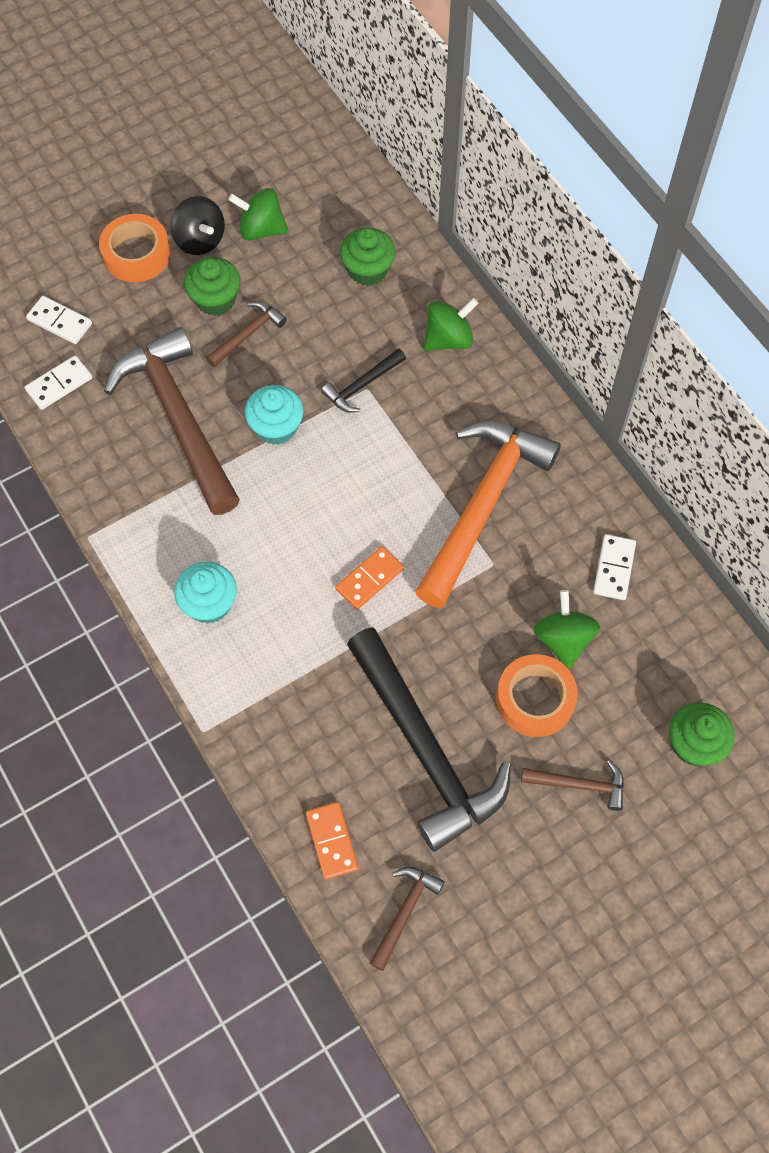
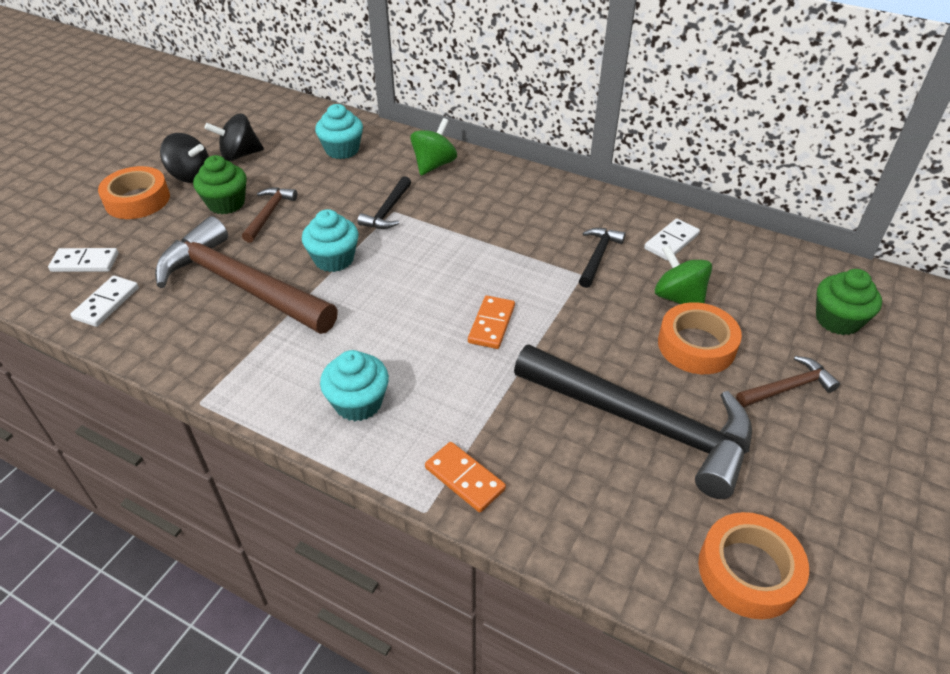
camera: 30 degrees left, 20 degrees down
green spinning top [228,188,289,241] -> black spinning top [205,113,264,161]
orange domino [306,802,358,880] -> orange domino moved to [425,442,506,512]
green cupcake [340,228,396,286] -> turquoise cupcake [315,104,363,159]
brown hammer [370,867,445,971] -> orange tape [698,512,809,619]
orange hammer [415,421,561,608] -> none
white domino [593,534,636,600] -> white domino turned 60 degrees clockwise [644,218,700,261]
none -> black hammer [579,228,626,288]

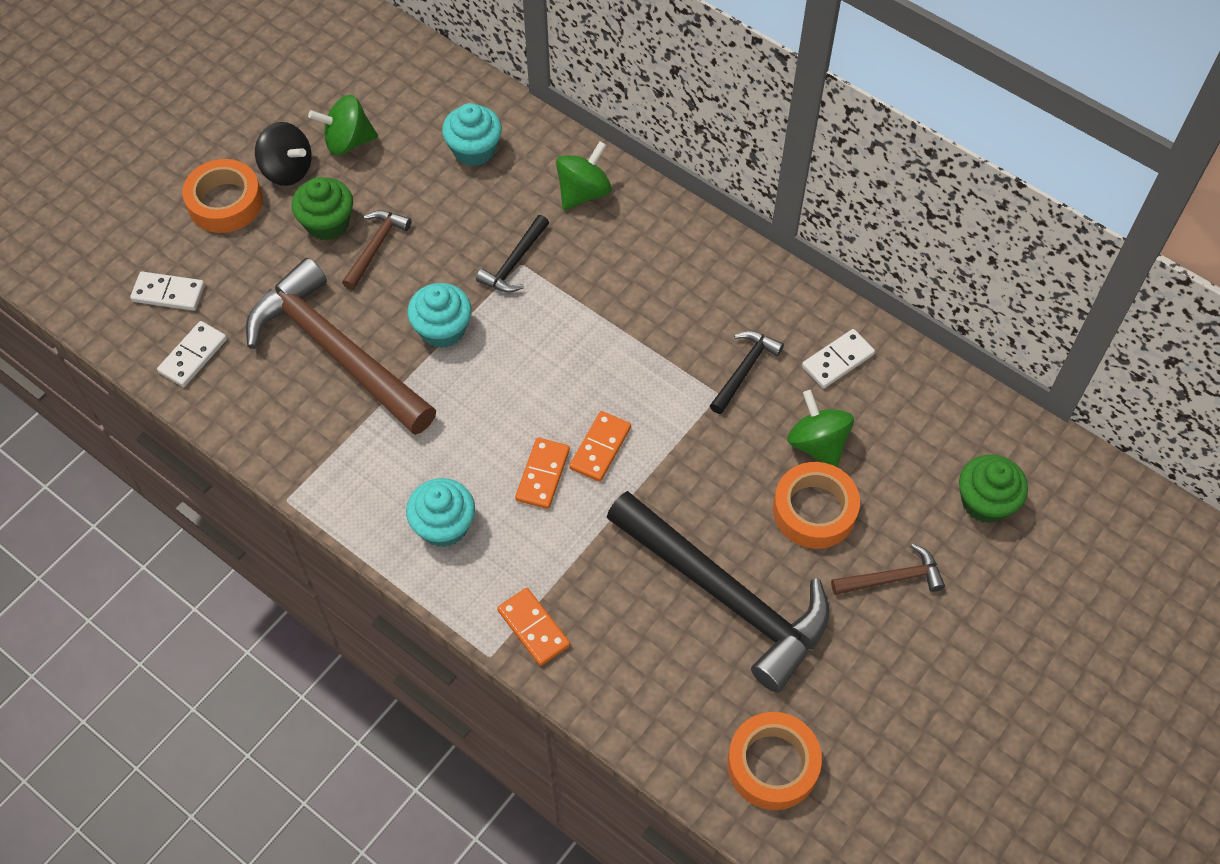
camera: 10 degrees right, 15 degrees up
black spinning top [205,113,264,161] -> green spinning top [308,95,378,155]
none -> orange domino [515,438,570,509]

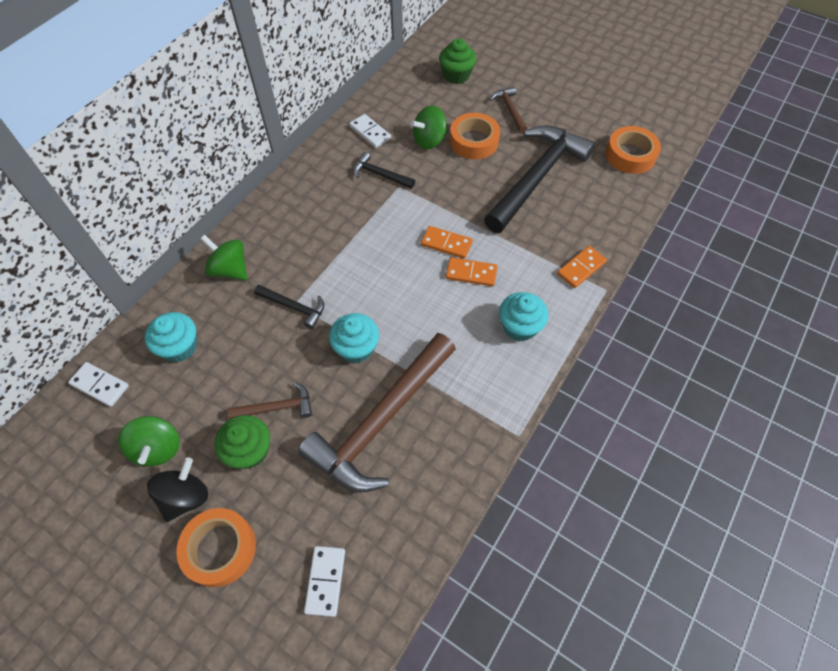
camera: 95 degrees left, 0 degrees up
white domino [157,321,227,387] -> white domino moved to [68,362,129,407]
brown hammer [342,210,411,290] -> brown hammer turned 150 degrees clockwise [227,382,312,420]

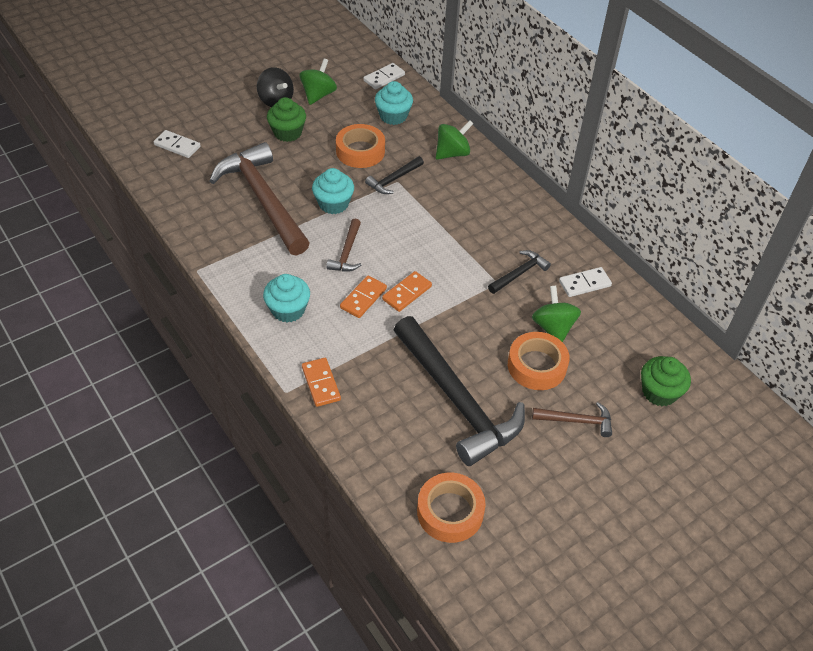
camera: 110 degrees right, 10 degrees down
green spinning top [118,416,180,466] -> green spinning top turned 105 degrees clockwise [300,59,337,105]
orange tape [176,508,256,587] -> orange tape moved to [336,124,385,168]
brown hammer [227,382,312,420] -> brown hammer moved to [326,218,361,271]

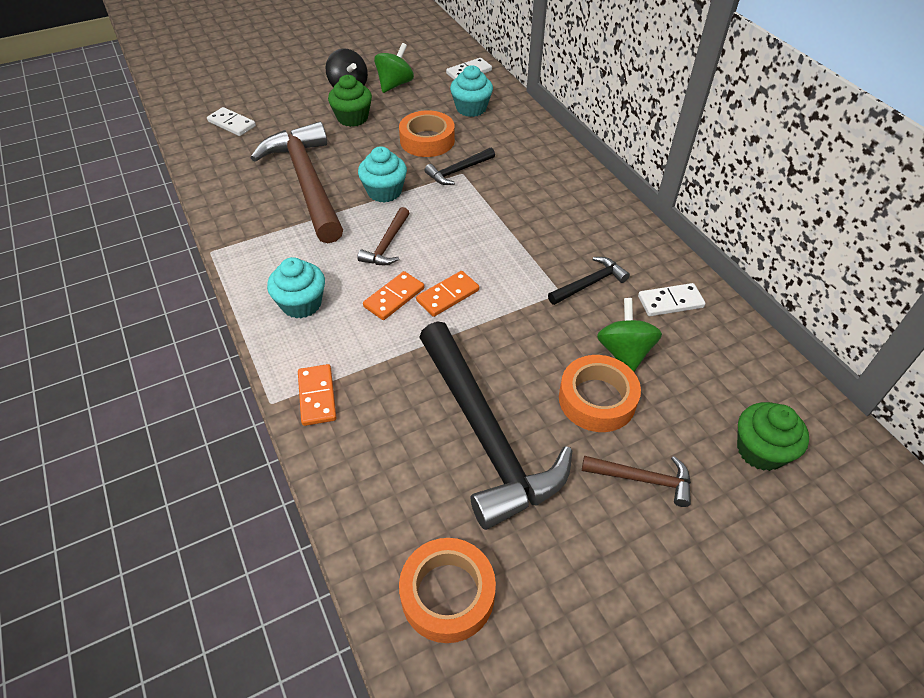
camera: 10 degrees right, 0 degrees up
green spinning top [436,120,473,160] -> none

